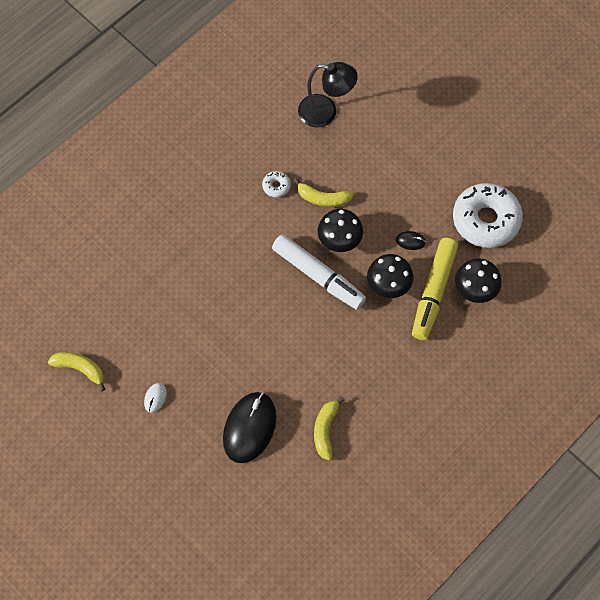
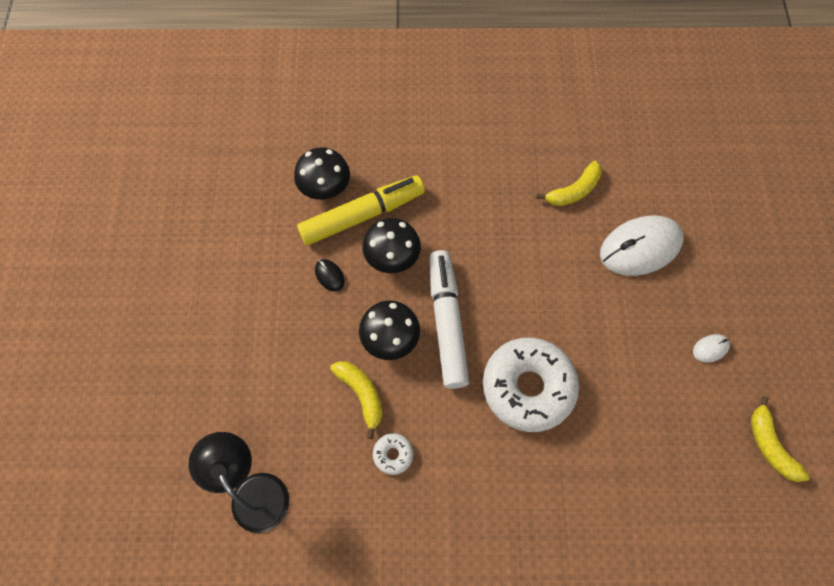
camera: 135 degrees left, 0 degrees up
black mouse [223,392,276,463] -> white mouse [600,215,684,276]
white donut [453,183,523,248] -> white donut moved to [483,337,579,432]

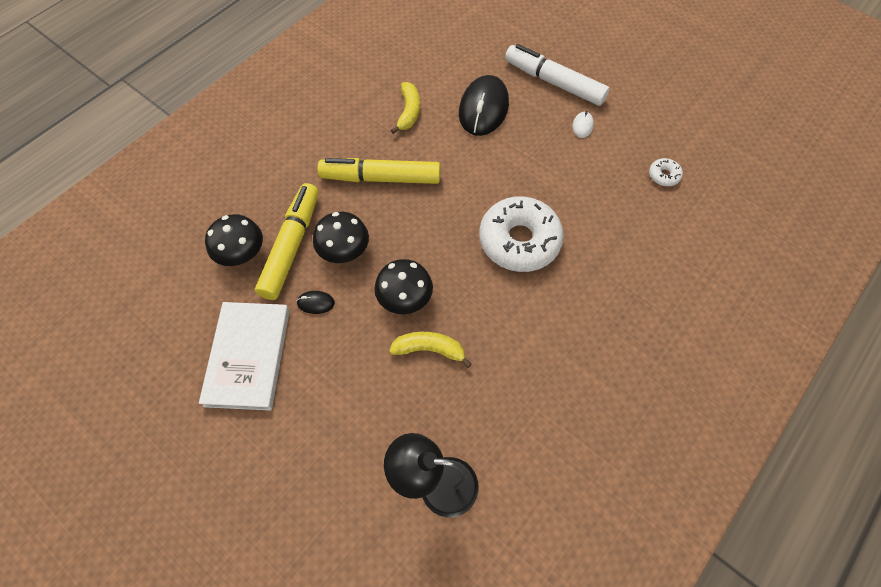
camera: 50 degrees left, 5 degrees down
white donut [373,433,413,475] -> white donut moved to [649,158,683,186]
white marker [429,250,469,389] -> white marker moved to [505,44,609,106]
white mouse [600,215,684,276] -> black mouse [459,75,509,136]
yellow banana [751,396,810,482] -> none
none -> white book [199,302,290,411]
none -> yellow marker [317,158,440,184]

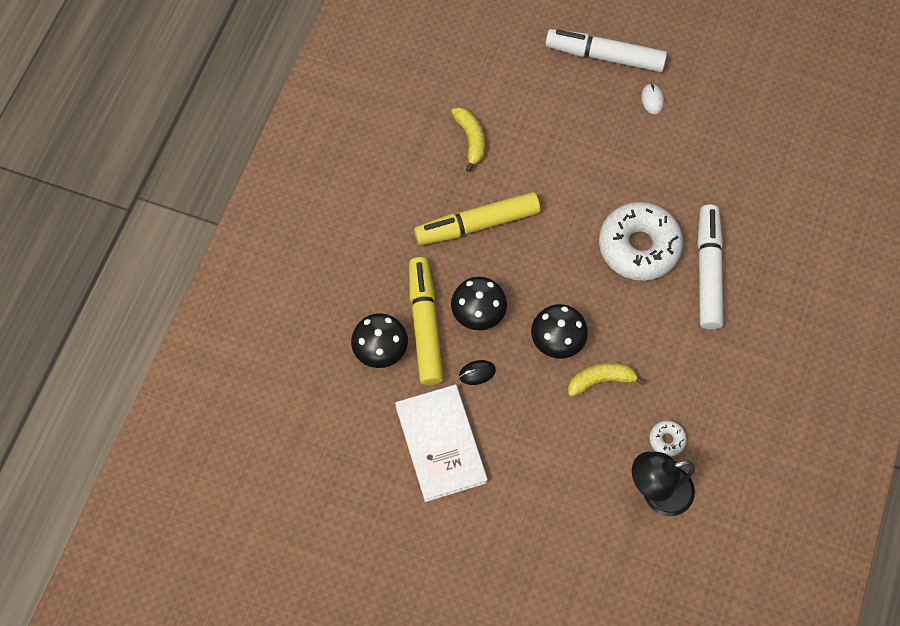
camera: 20 degrees left, 5 degrees up
black mouse [459,75,509,136] -> none
white donut [649,158,683,186] -> white donut moved to [649,420,687,457]
none -> white marker [697,205,724,330]

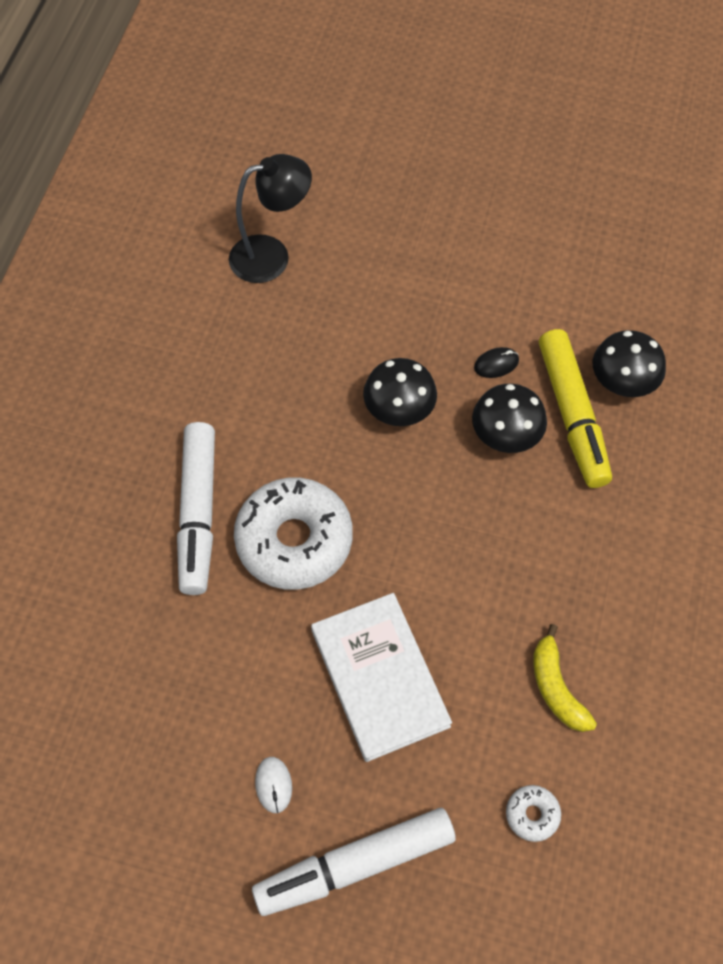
camera: 175 degrees right, 5 degrees down
white book [395,384,488,502] -> white book moved to [311,593,452,762]
yellow marker [414,192,540,245] -> none
white marker [545,29,667,72] -> white marker turned 150 degrees clockwise [252,808,456,916]
yellow banana [568,363,646,397] -> none
white donut [649,420,687,457] -> white donut moved to [506,785,561,842]

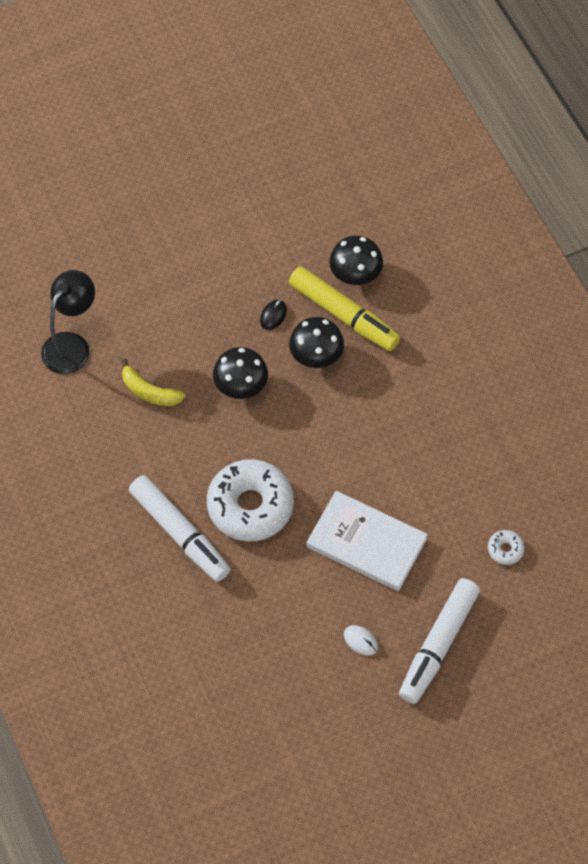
camera: 40 degrees left, 0 degrees up
yellow banana [533,624,597,732] -> yellow banana moved to [121,359,185,406]

